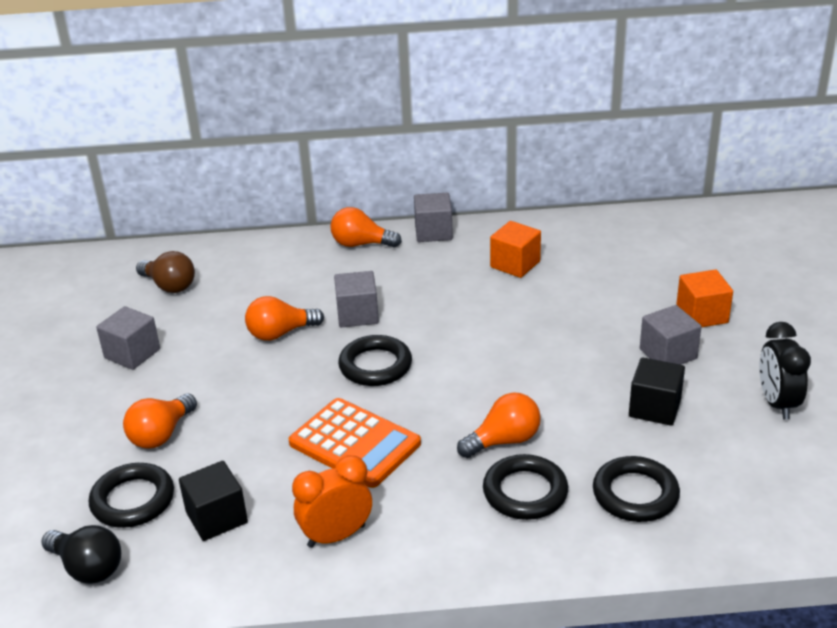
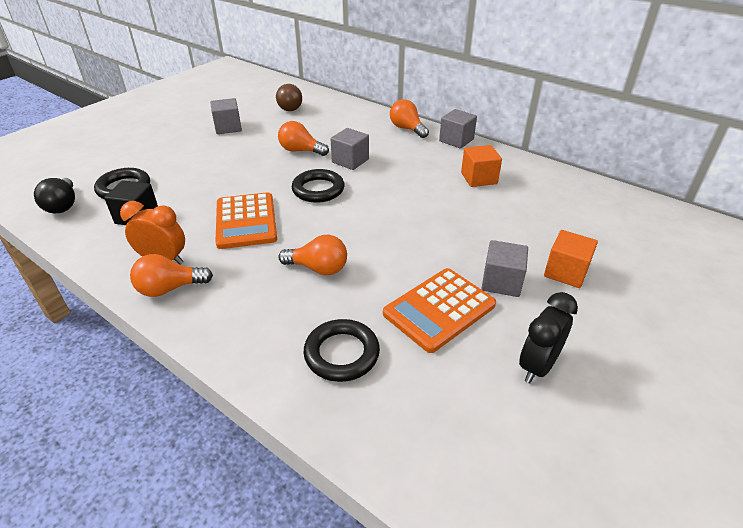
camera: 40 degrees right, 5 degrees up
orange light bulb [123,394,197,449] -> orange light bulb moved to [130,254,213,297]
black ring [483,454,568,520] -> none
black cube [629,357,685,426] -> orange calculator [383,268,496,353]

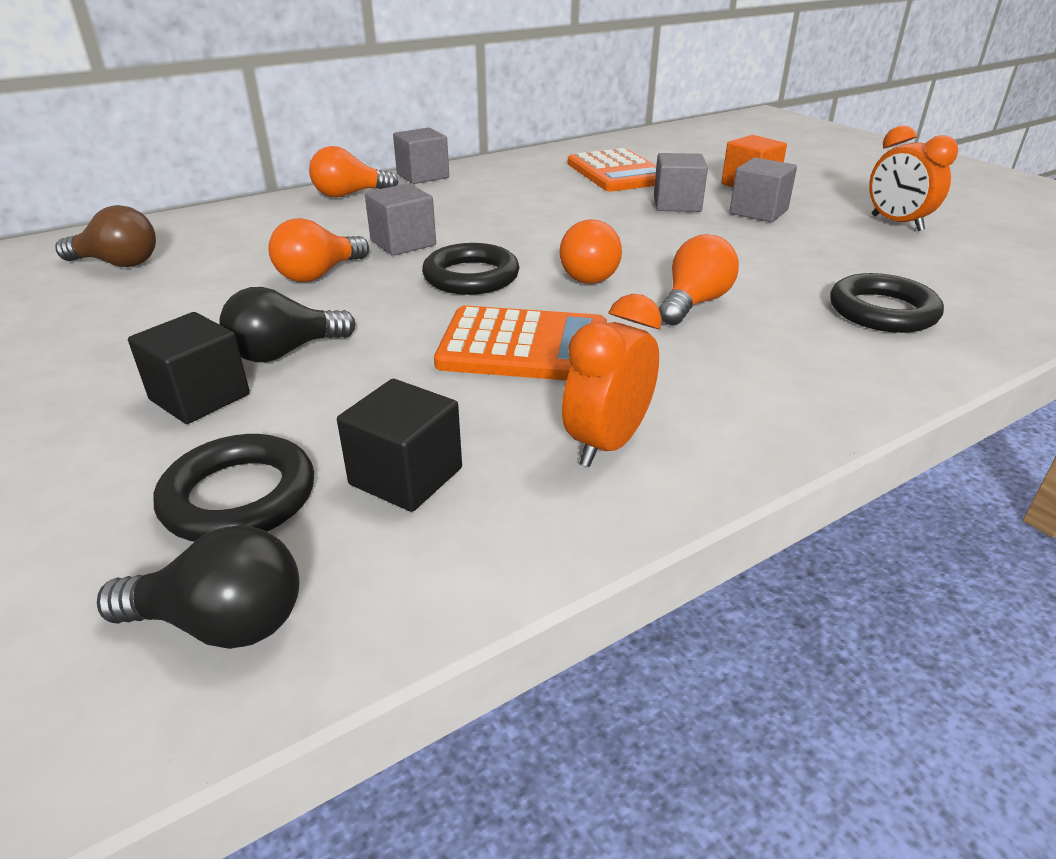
camera: 70 degrees left, 5 degrees down
orange light bulb [130,254,213,297] -> orange light bulb moved to [560,219,622,284]
grey cube [210,98,242,134] -> grey cube moved to [654,153,708,212]
orange calculator [383,268,496,353] -> orange calculator moved to [568,148,656,191]
orange cube [461,145,502,187] -> none
black clock [519,292,578,383] -> orange clock [869,125,958,231]
none -> black cube [128,312,250,424]
none -> black light bulb [219,287,356,362]

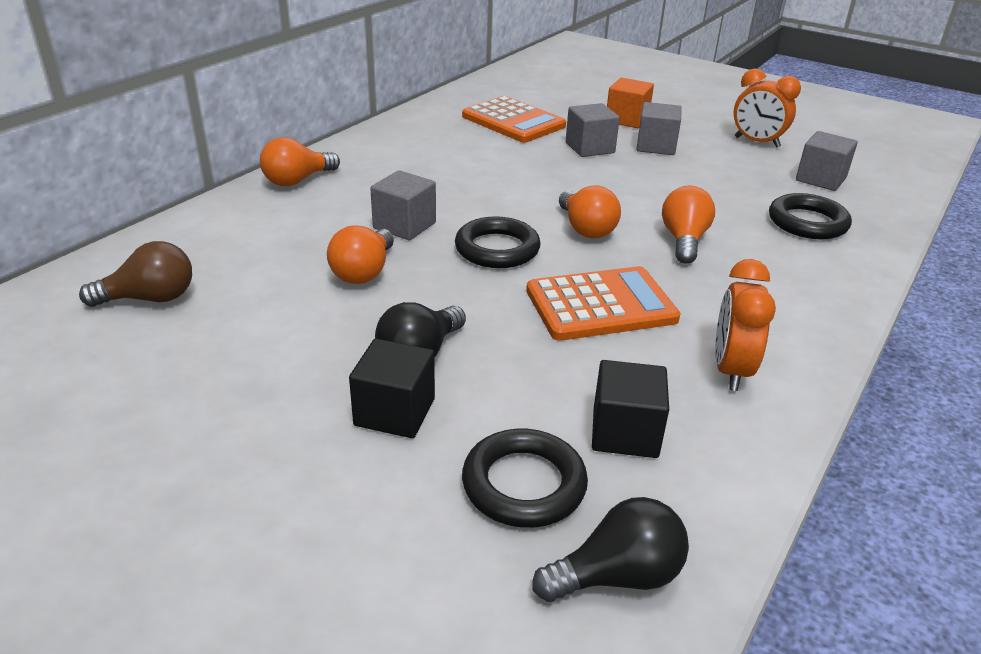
camera: 25 degrees left, 0 degrees up
grey cube [393,128,449,184] -> grey cube moved to [796,131,858,191]

